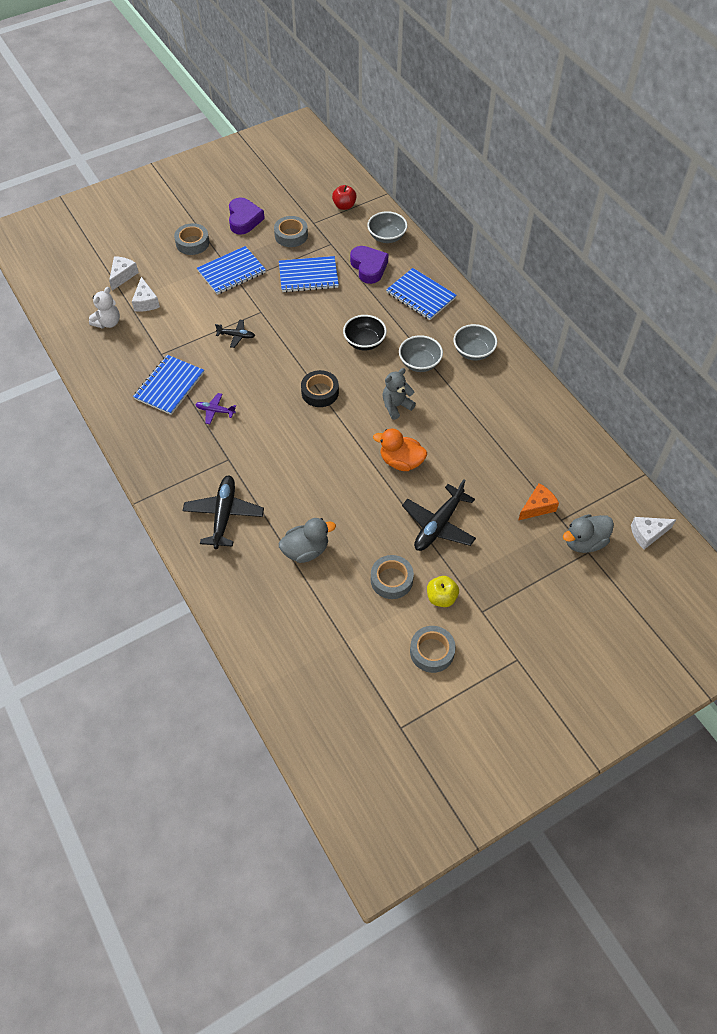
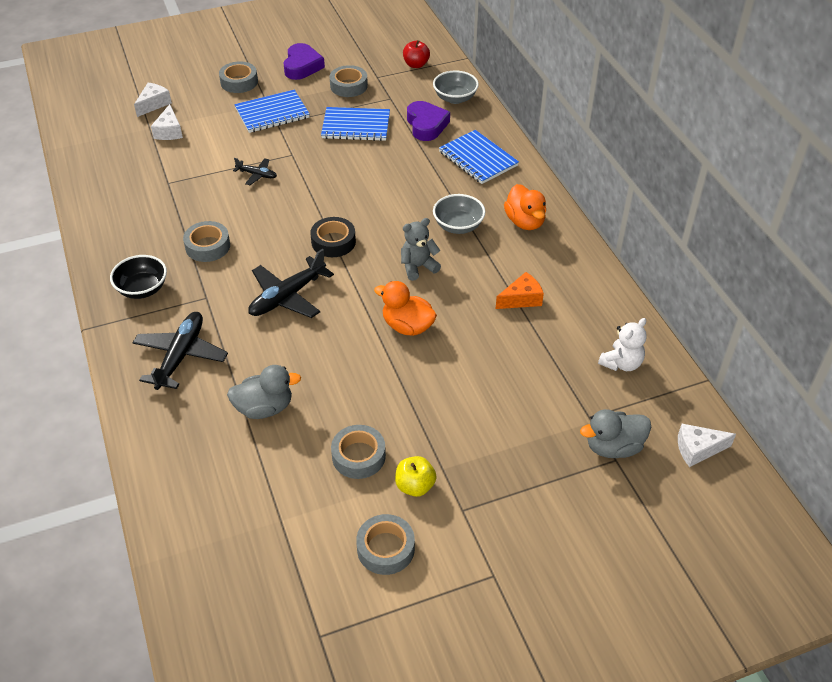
camera: 10 degrees right, 10 degrees down
white teddy bear [89,287,120,329] -> white teddy bear moved to [598,318,647,371]
blue notebook [133,355,204,415] -> none
purple plane [195,393,236,424] -> grey tape [183,221,230,262]
black bowl [343,315,387,351] -> black bowl moved to [110,255,167,299]
black plane [402,479,476,551] -> black plane moved to [248,249,334,318]
grey bowl [453,324,497,361] -> orange duck [504,184,546,230]
orange cheese [518,483,559,520] -> orange cheese moved to [496,272,544,309]

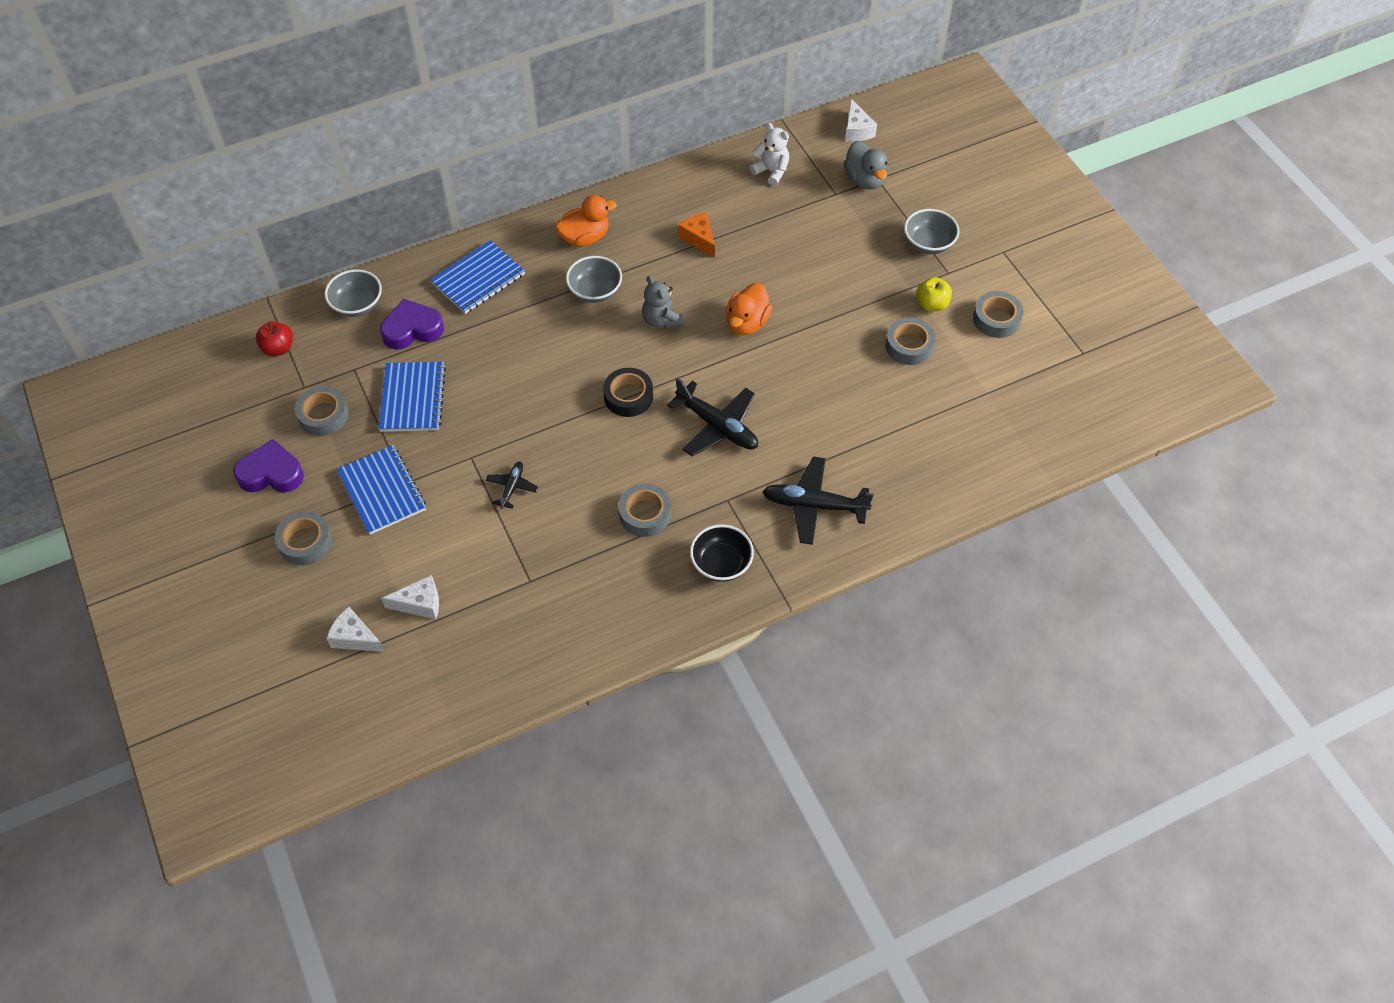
camera: 95 degrees left, 10 degrees up
grey duck [227,365,301,419] -> none
none -> grey bowl [904,209,959,254]

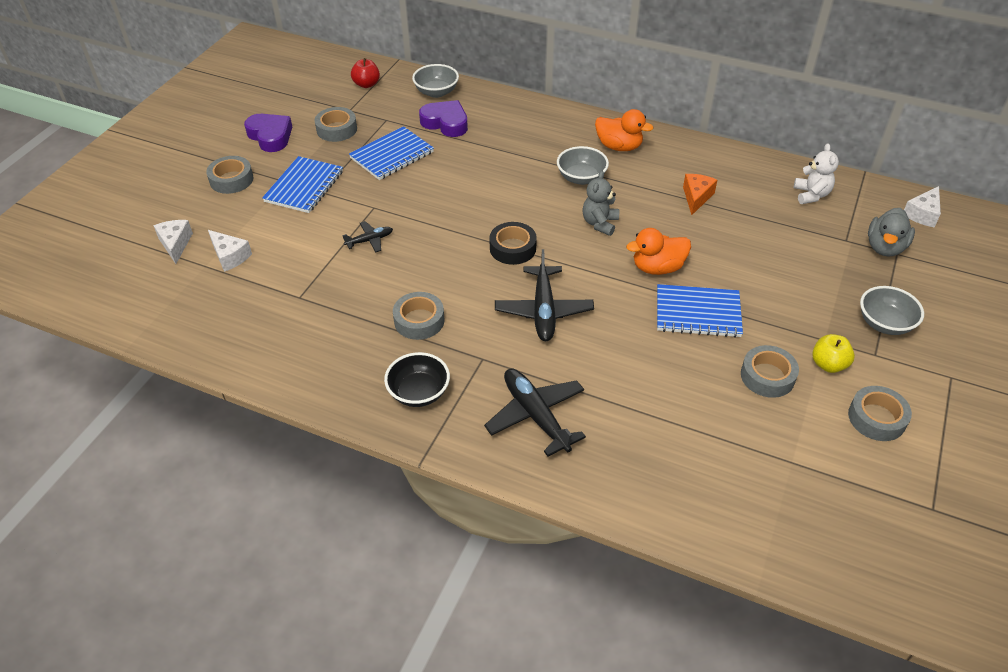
camera: 50 degrees right, 10 degrees down
blue notebook [430,240,525,314] -> blue notebook moved to [657,284,743,338]

